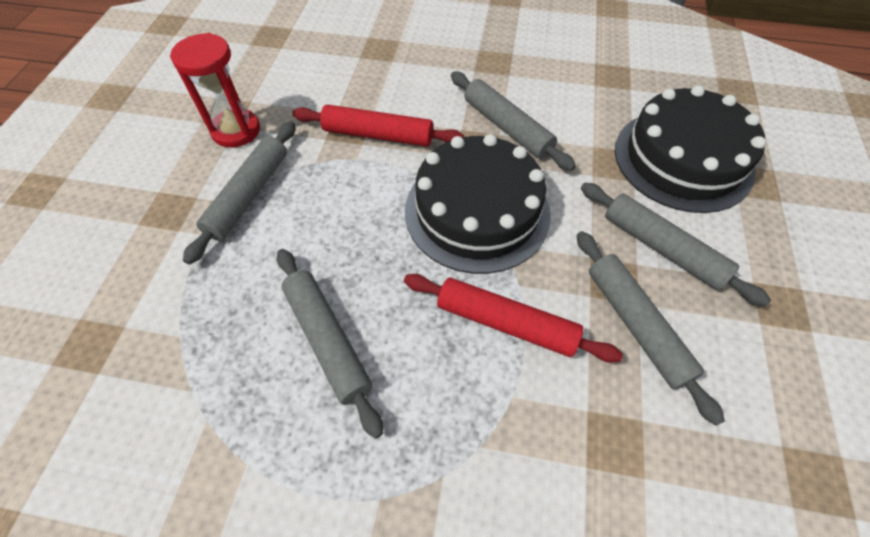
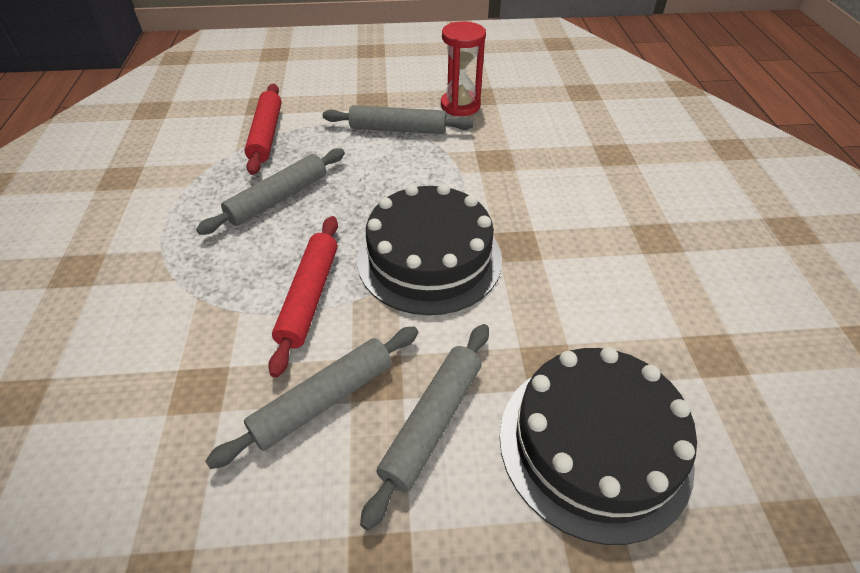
camera: 75 degrees right, 10 degrees down
red rolling pin [293,105,464,147] -> red rolling pin moved to [244,84,282,175]
grey rolling pin [451,71,576,171] -> none

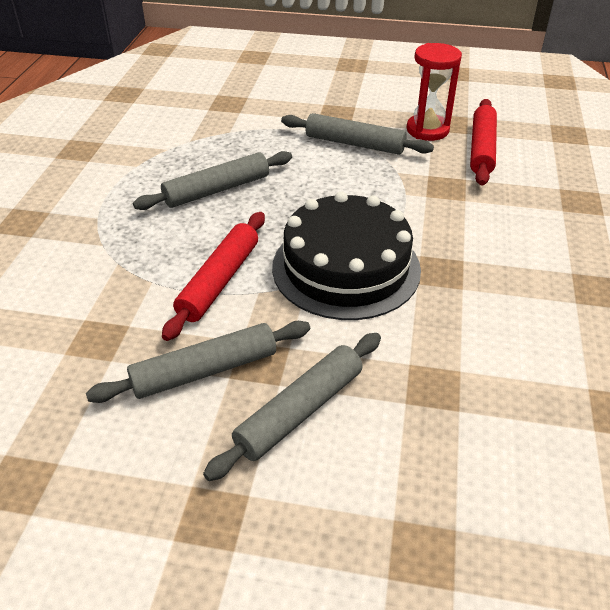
camera: 15 degrees right, 5 degrees down
red rolling pin [244,84,282,175] -> red rolling pin moved to [470,99,497,185]
black cake [500,347,697,545] -> none

